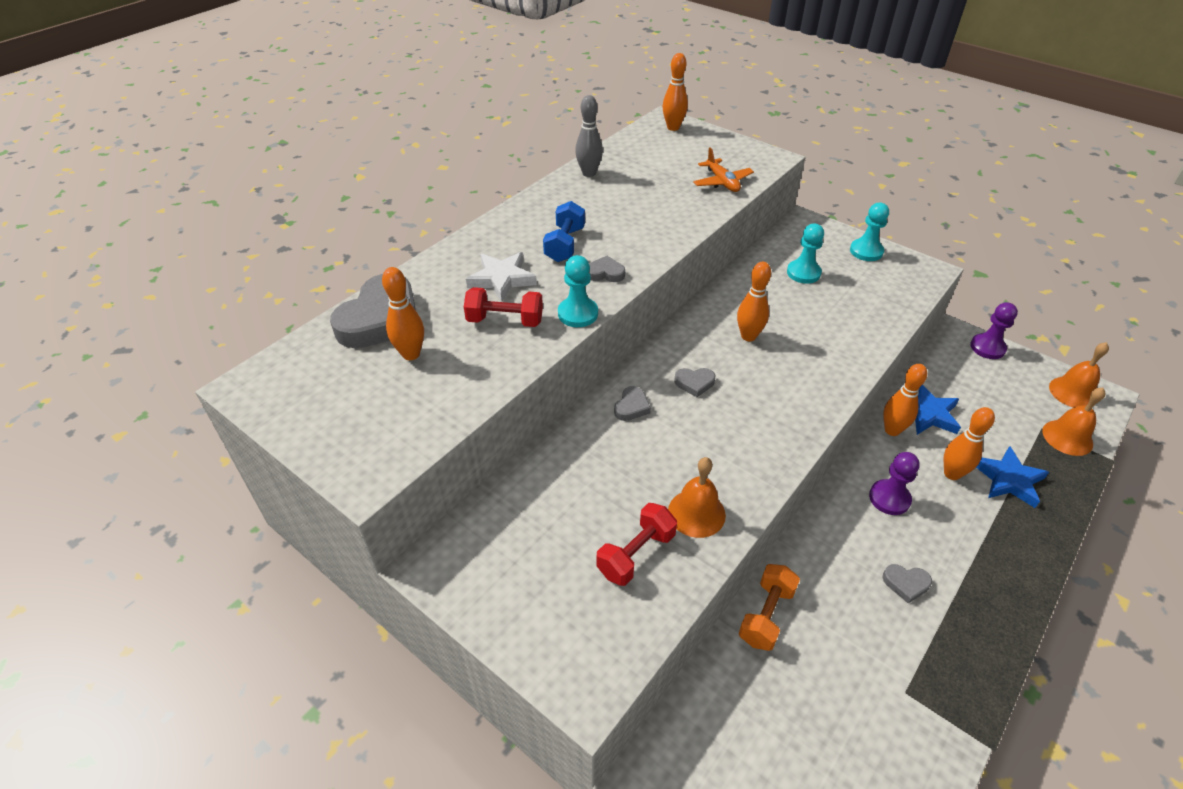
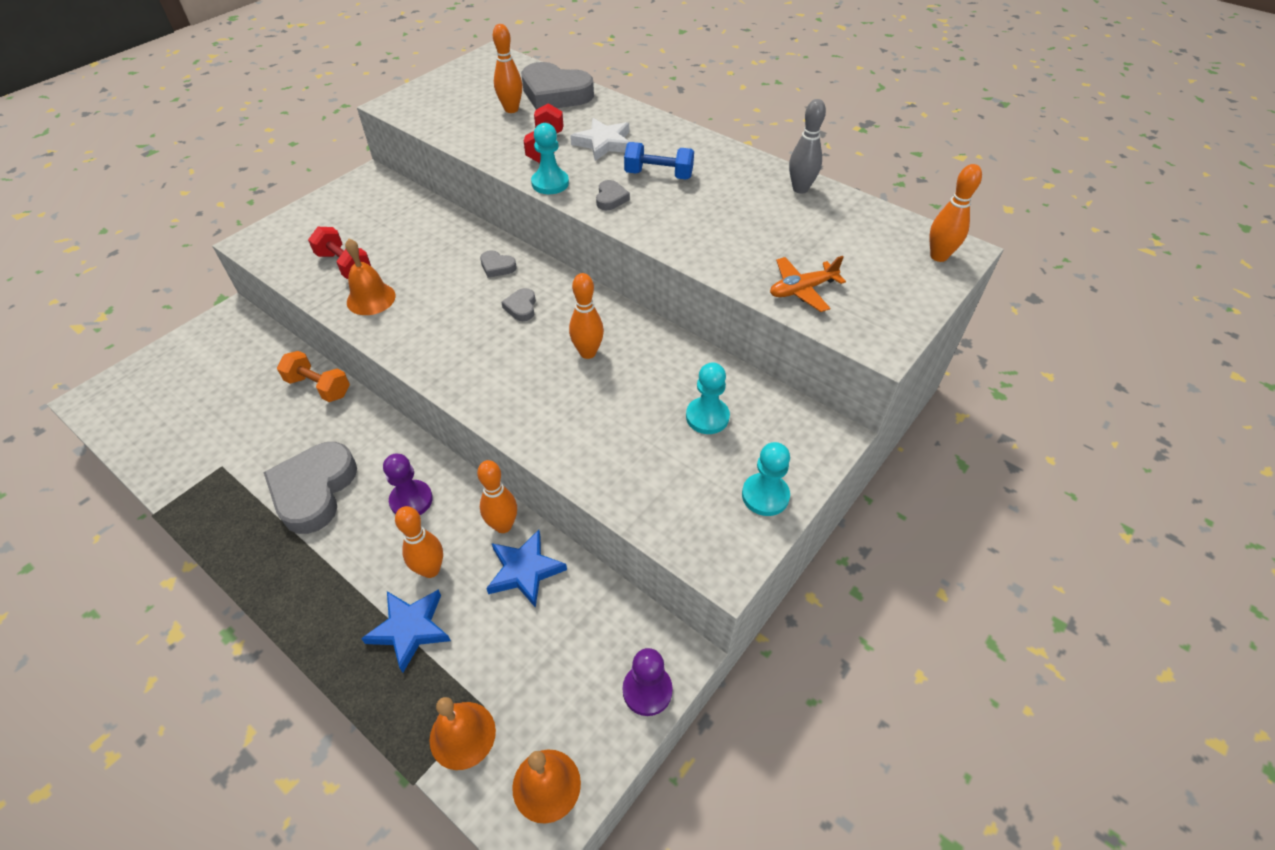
camera: 90 degrees right, 5 degrees up
grey heart [882,564,932,603] -> grey heart [263,442,357,534], size x2.26

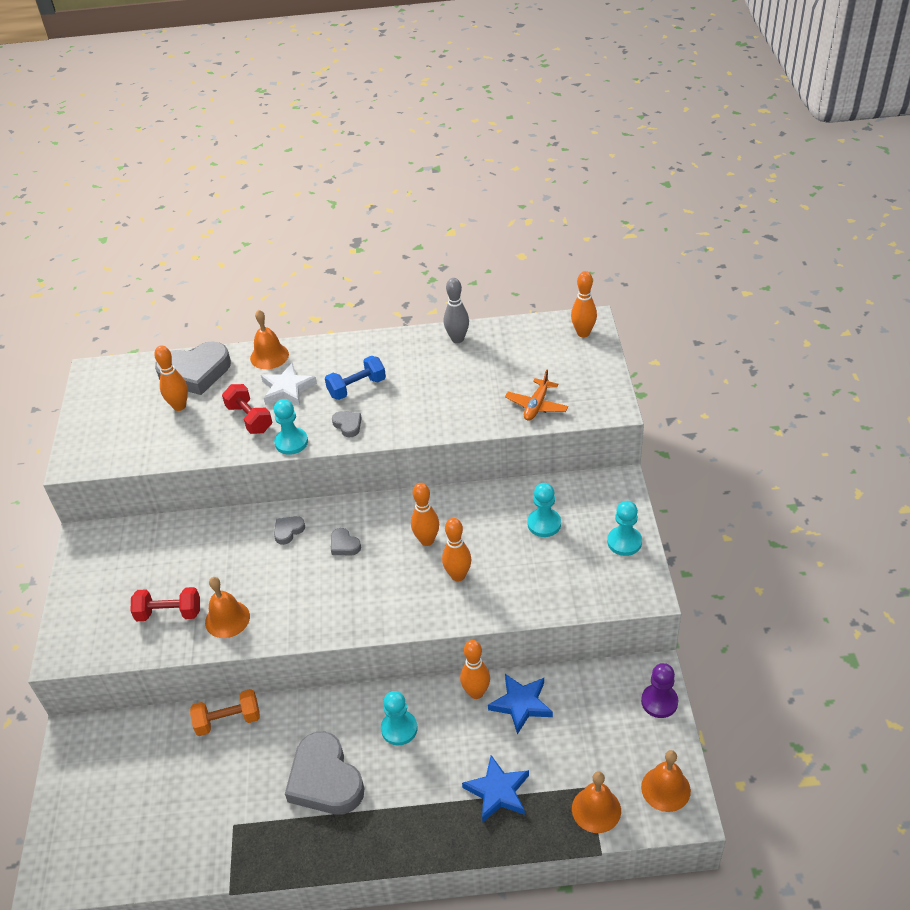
camera: 40 degrees left, 5 degrees down
purple pawn [383,454,433,515] -> turquoise pawn [381,691,417,745]
orange bowling pin [395,506,443,578] -> orange bowling pin moved to [442,518,471,582]
grey heart [480,250,516,278] -> grey heart turned 150 degrees clockwise [274,516,305,545]
none -> orange bell [250,310,289,369]

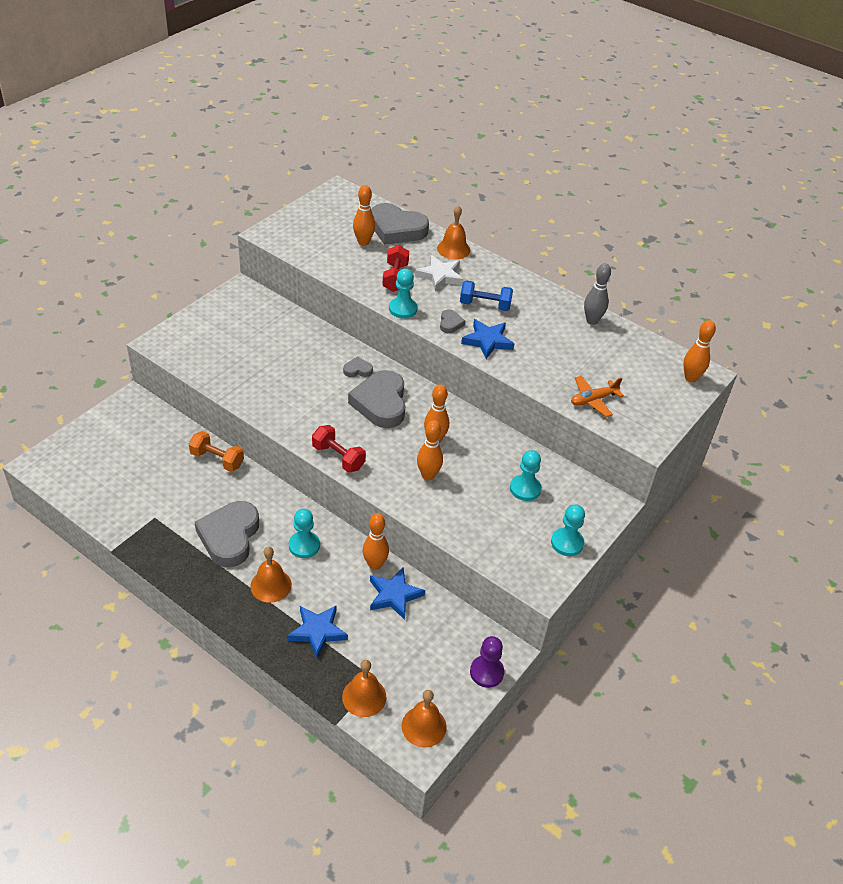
camera: 35 degrees right, 0 degrees up
red dumbbell [131,587,200,621] -> red dumbbell moved to [312,425,366,473]
orange bell [205,577,250,638] -> orange bell moved to [250,547,292,603]
grey heart [331,528,361,555] -> grey heart [348,370,405,428], size x2.26
none -> blue star [461,319,514,359]

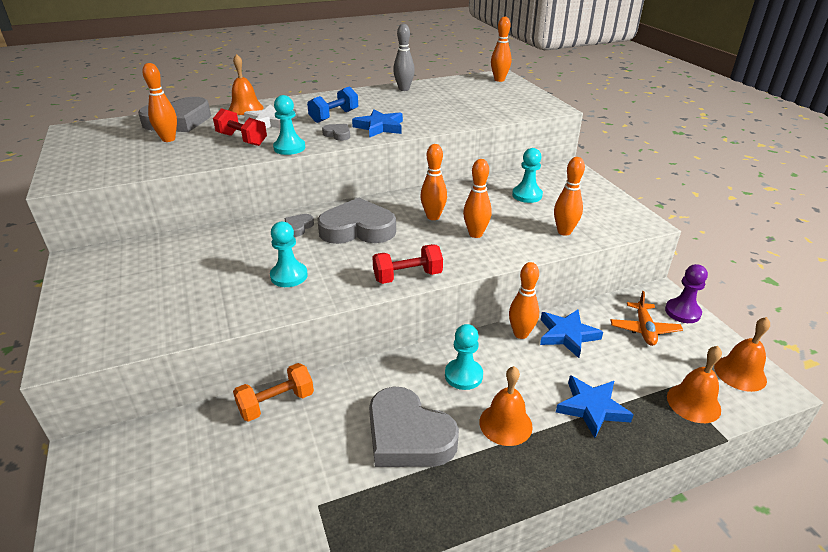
camera: 55 degrees left, 10 degrees down
grey heart [348,370,405,428] -> grey heart turned 150 degrees clockwise [317,198,396,244]
turquoise pawn [551,504,585,556] -> turquoise pawn moved to [270,222,308,287]
orange plane [571,376,624,417] -> orange plane moved to [610,291,683,346]
none -> orange bowling pin [554,157,585,236]

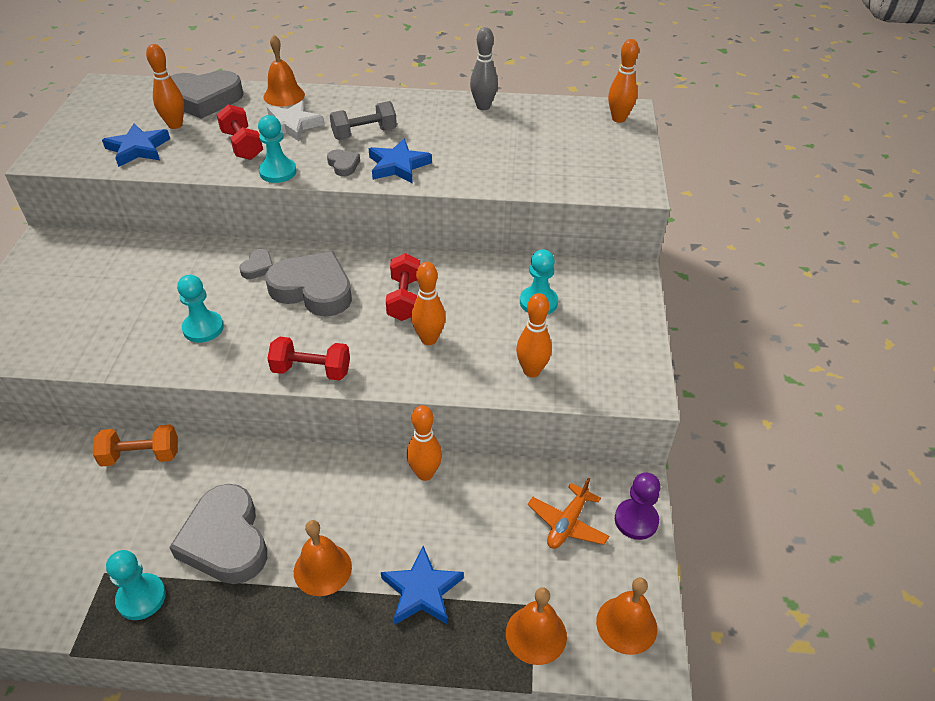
camera: 25 degrees right, 10 degrees up
grey heart [284,214,314,237] -> grey heart turned 150 degrees clockwise [239,249,273,279]
blue dumbbell [307,86,358,123] -> grey dumbbell [330,101,397,140]
orange bowling pin [420,144,447,220] -> red dumbbell [386,253,420,321]
turquoise pawn [445,324,483,390] -> turquoise pawn moved to [106,550,166,620]
blue star [540,309,603,358] -> blue star moved to [102,123,170,167]

